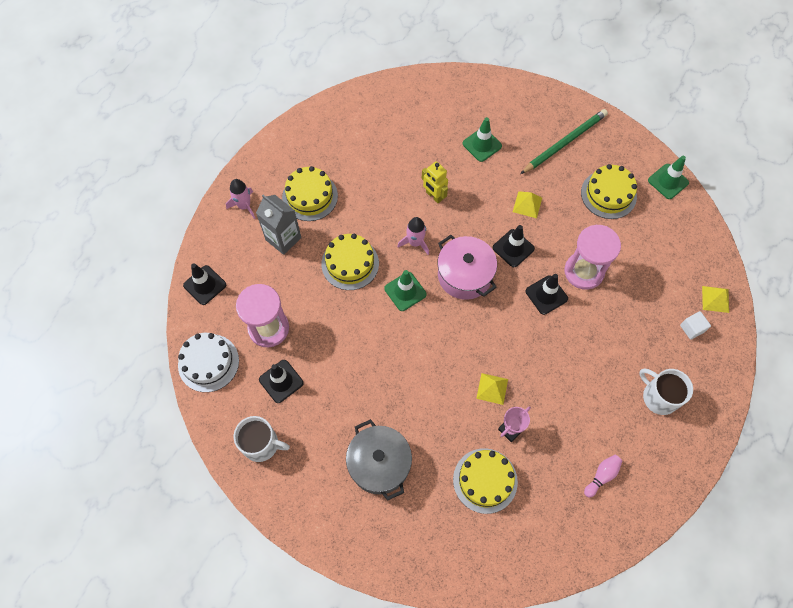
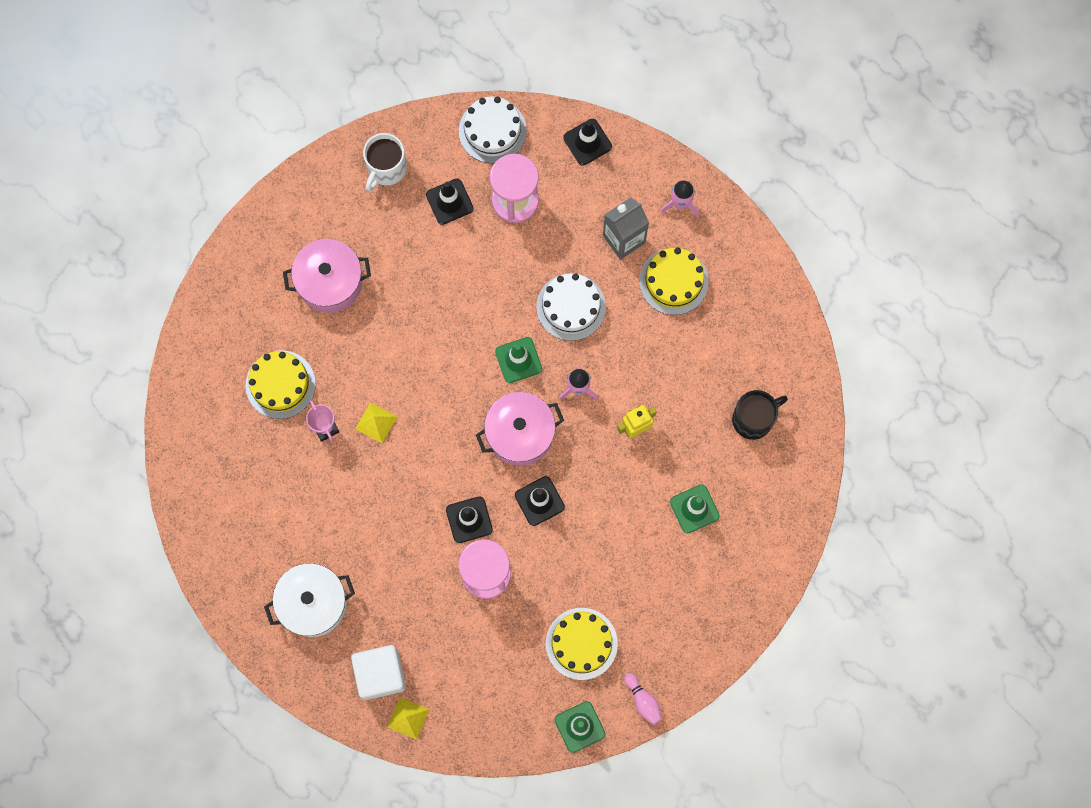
camera: 105 degrees right, 10 degrees up
yellow cake [321,234,379,290] -> white cake [537,273,606,341]
grey pot [346,419,412,501] -> pink pot [283,239,371,313]
yellow pyramid [513,191,542,218] -> none
green pencil [520,109,608,174] -> none
pink bowling pin [584,455,622,497] -> pink bowling pin moved to [624,673,662,725]
white mug [639,368,693,415] -> white pot [264,563,355,637]
white cube [680,311,711,340] -> white cube [351,645,406,700], size x1.97
none -> black mug [732,390,788,440]

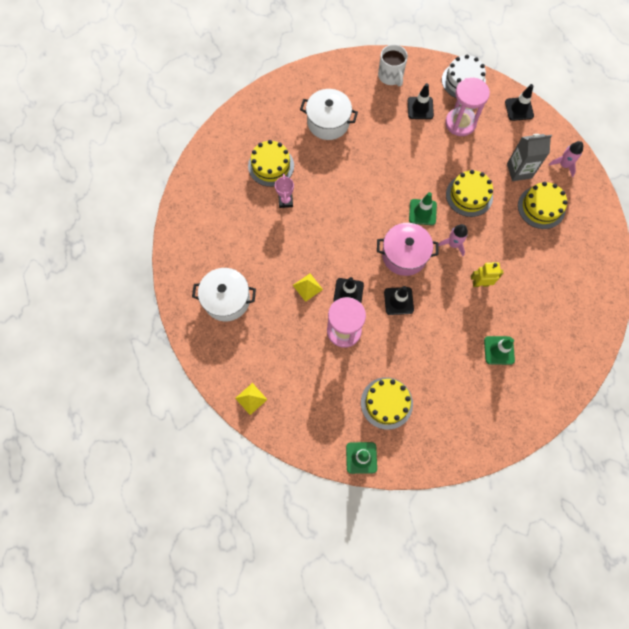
camera: 25 degrees right, 5 degrees down
pink pot [283,239,371,313] -> white pot [300,89,358,140]
white cube [351,645,406,700] -> none
yellow pyramid [355,402,397,443] -> yellow pyramid moved to [293,274,323,302]
white mug [363,133,407,191] -> white mug turned 75 degrees counterclockwise [378,44,408,86]
white cake [537,273,606,341] -> yellow cake [446,170,493,217]
pink bowling pin [624,673,662,725] -> none
black mug [732,390,788,440] -> none

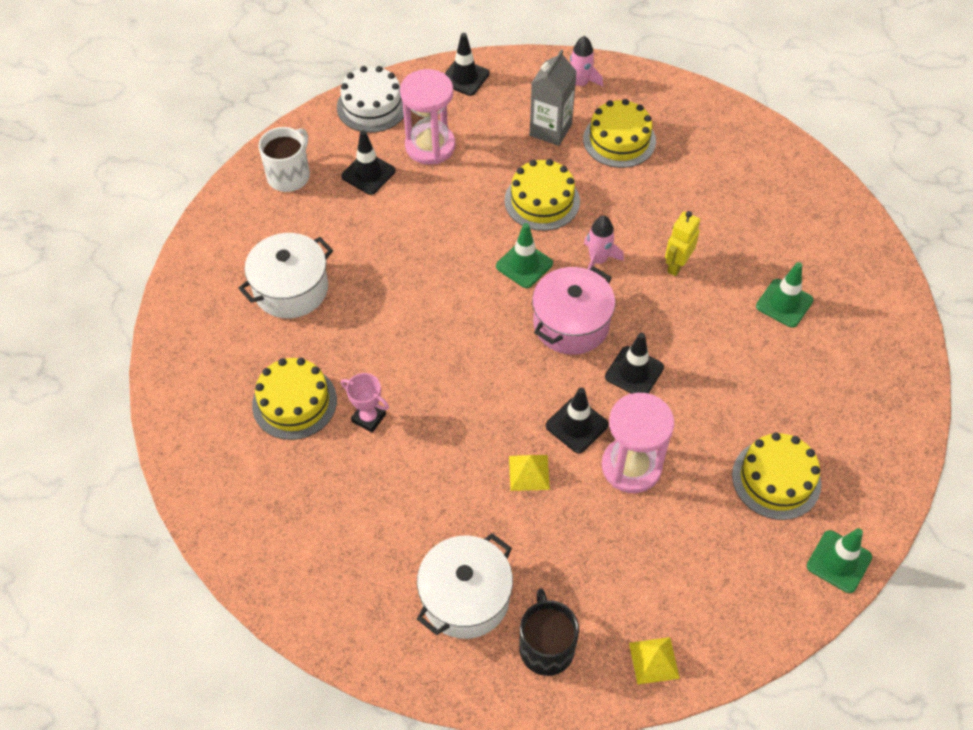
camera: 55 degrees left, 15 degrees down
white mug [378,44,408,86] -> white mug turned 75 degrees counterclockwise [259,127,310,192]
none -> black mug [519,588,579,676]

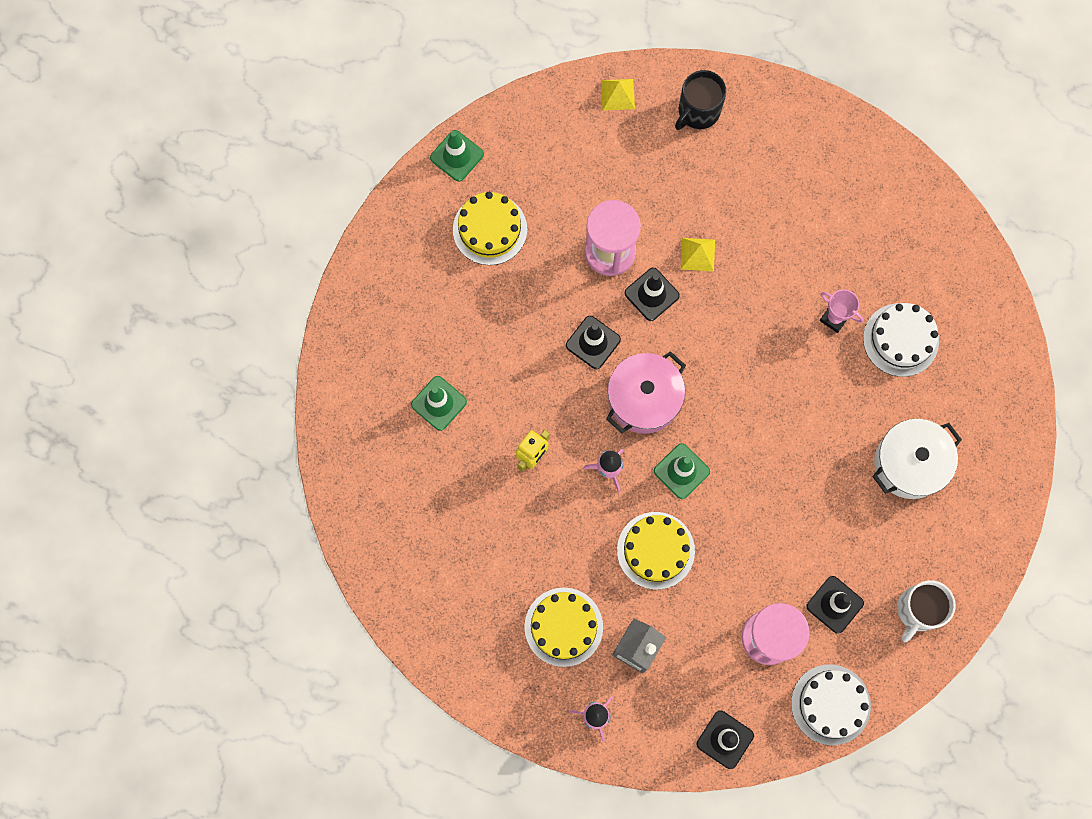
camera: 175 degrees left, 20 degrees up
yellow cake [252,358,337,440] -> white cake [863,303,939,377]
white pot [417,533,513,639] -> none
black mug [519,588,579,676] -> black mug turned 45 degrees clockwise [675,70,726,130]

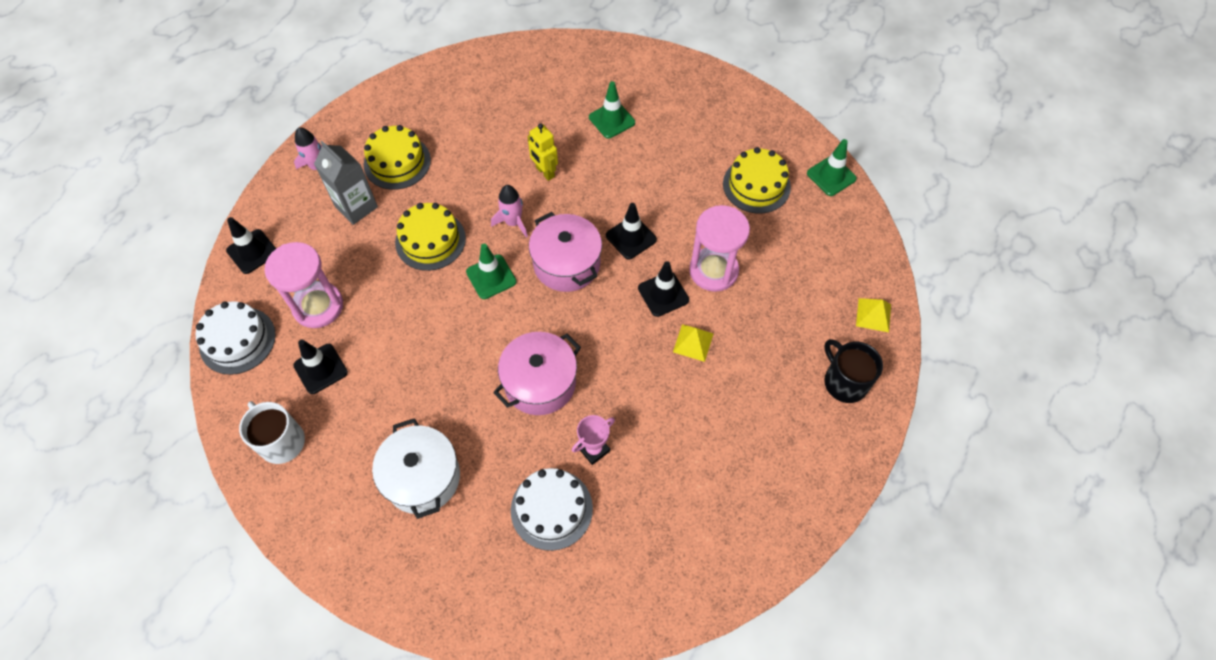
camera: 105 degrees right, 15 degrees down
none -> pink pot [493,332,581,415]

